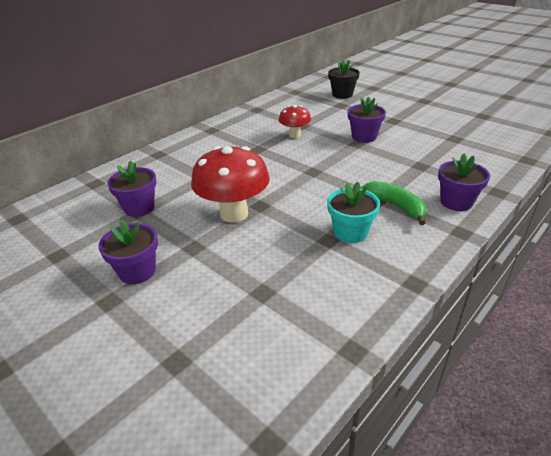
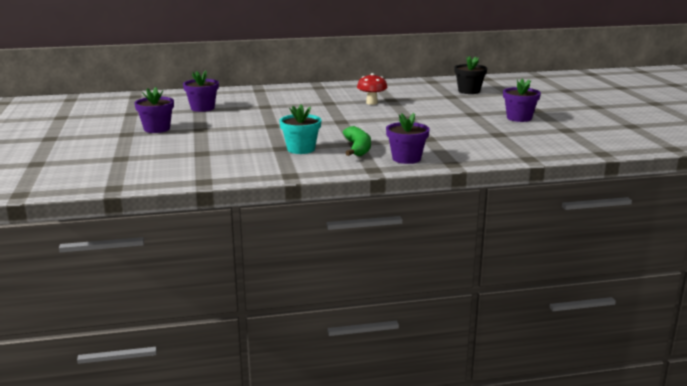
camera: 35 degrees right, 15 degrees down
red mushroom [191,146,270,223] -> none
purple flower pot [348,97,386,143] -> purple flower pot moved to [503,79,541,122]

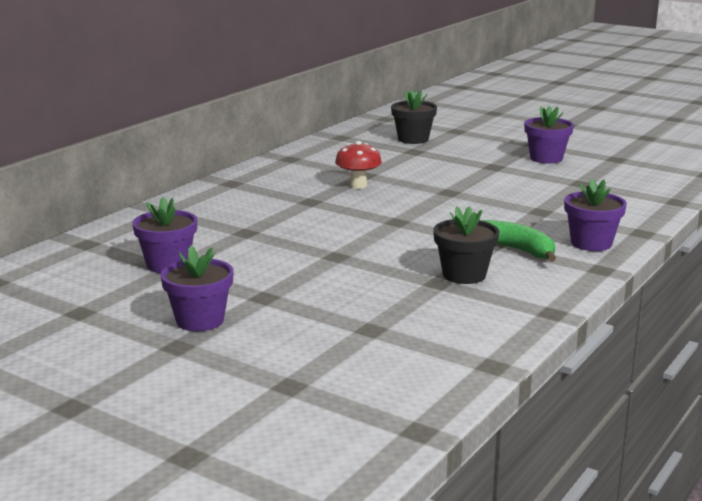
camera: 45 degrees left, 0 degrees up
turquoise flower pot [279,105,321,154] -> black flower pot [433,206,500,284]

